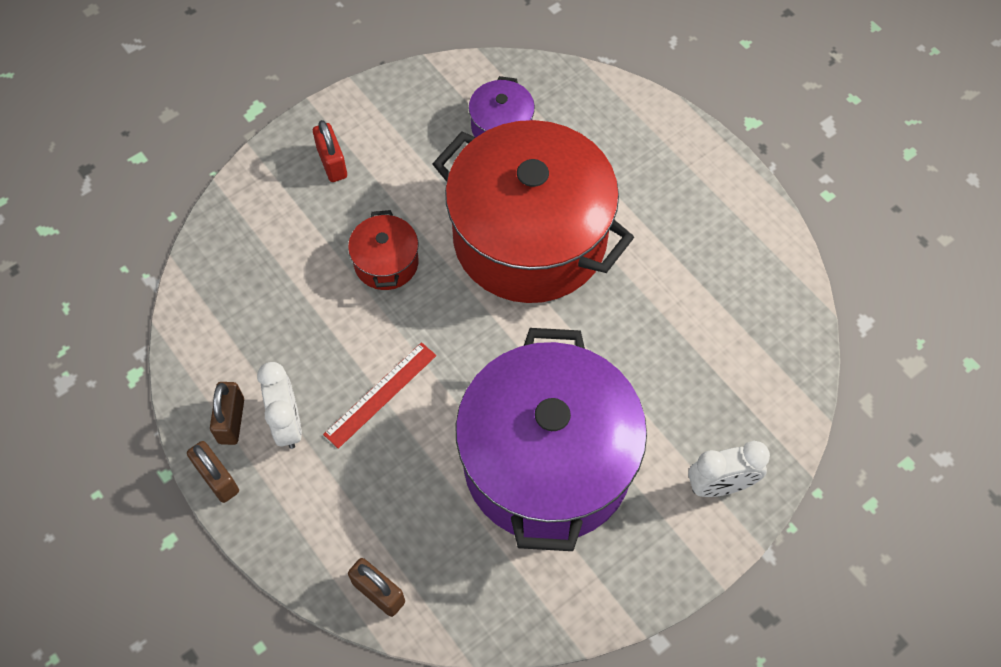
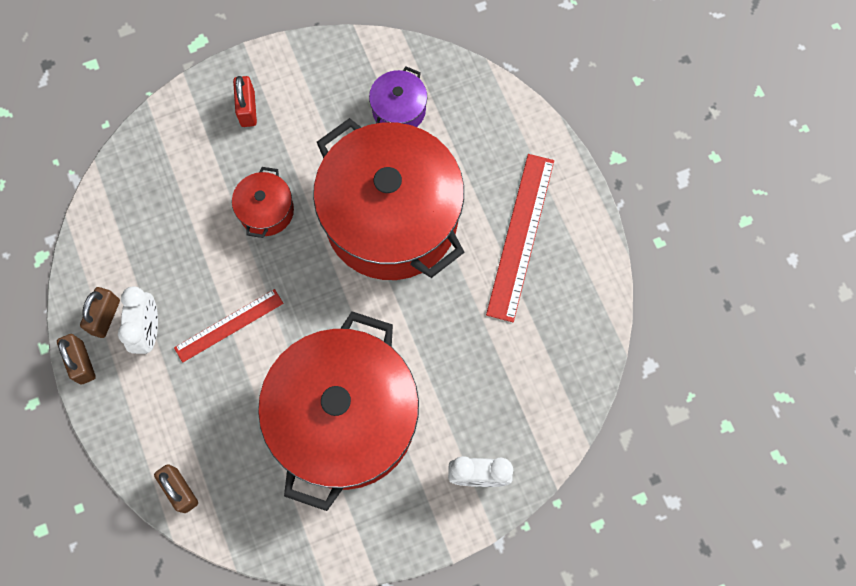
camera: 15 degrees right, 10 degrees up
purple pot [455,328,647,551] -> red pot [258,312,419,511]
none -> red ruler [486,154,554,322]

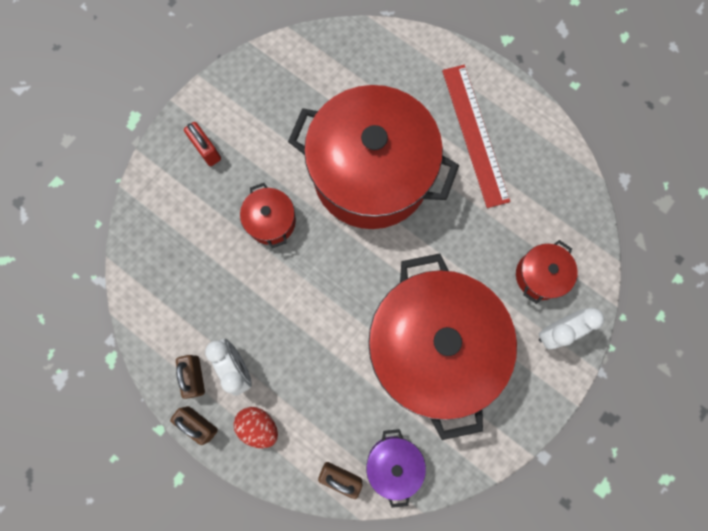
camera: 30 degrees left, 5 degrees up
red ruler [174,289,283,363] -> none
purple pot [369,67,427,127] -> purple pot moved to [366,429,426,508]
none -> red egg [234,407,278,448]
none -> red pot [516,240,578,304]

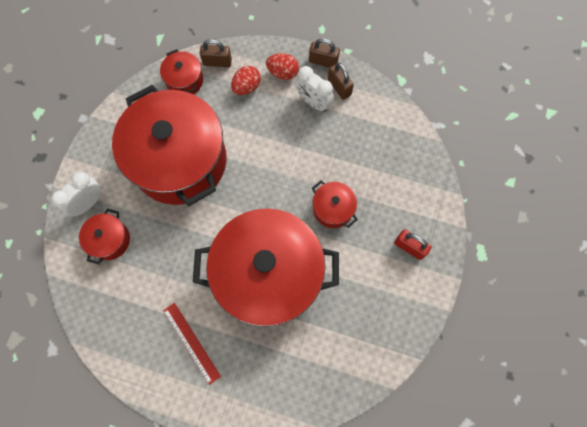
camera: 160 degrees right, 5 degrees down
purple pot [366,429,426,508] -> red pot [160,49,203,94]
red ruler [442,65,510,208] -> red ruler [163,303,221,385], size x0.63
none -> red egg [231,66,261,95]

